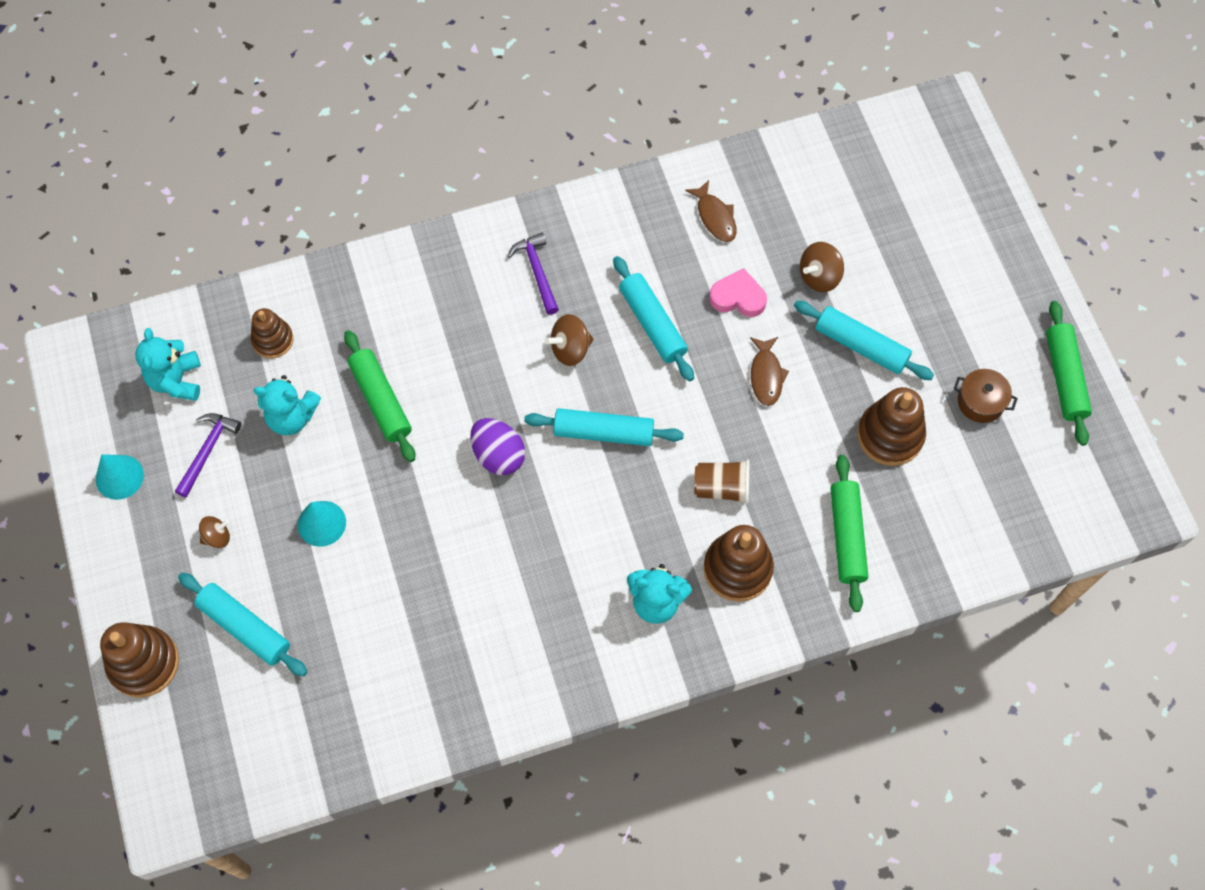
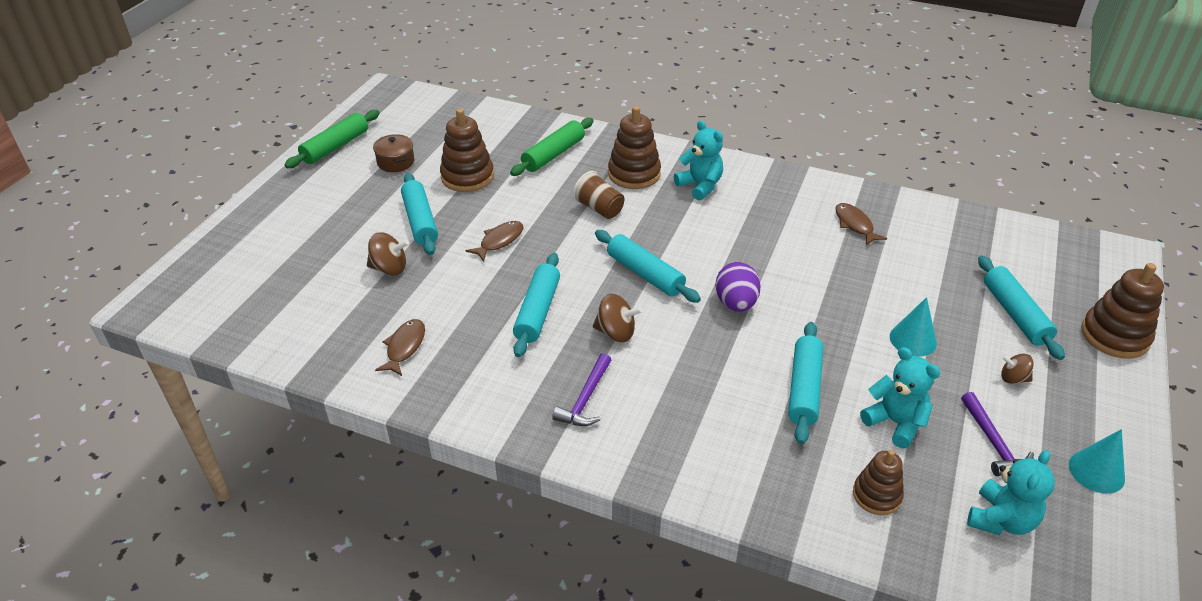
camera: 140 degrees left, 25 degrees down
purple hammer [175,413,241,498] -> purple hammer turned 75 degrees counterclockwise [961,392,1034,476]
green rolling pin [344,330,415,462] -> turquoise rolling pin [788,322,823,445]
pink heart [709,268,767,317] -> none
none -> brown fish [835,203,887,246]

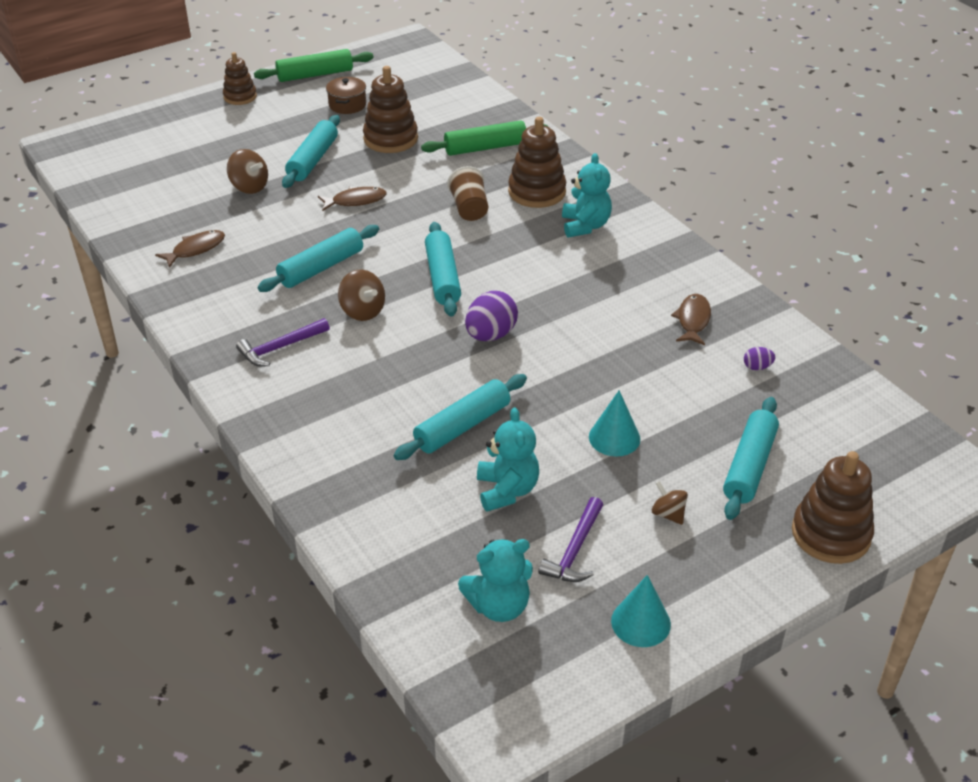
camera: 35 degrees right, 0 degrees up
brown stacking toy [853,450,904,515] -> brown stacking toy moved to [223,52,257,105]
none -> purple egg [744,347,775,370]

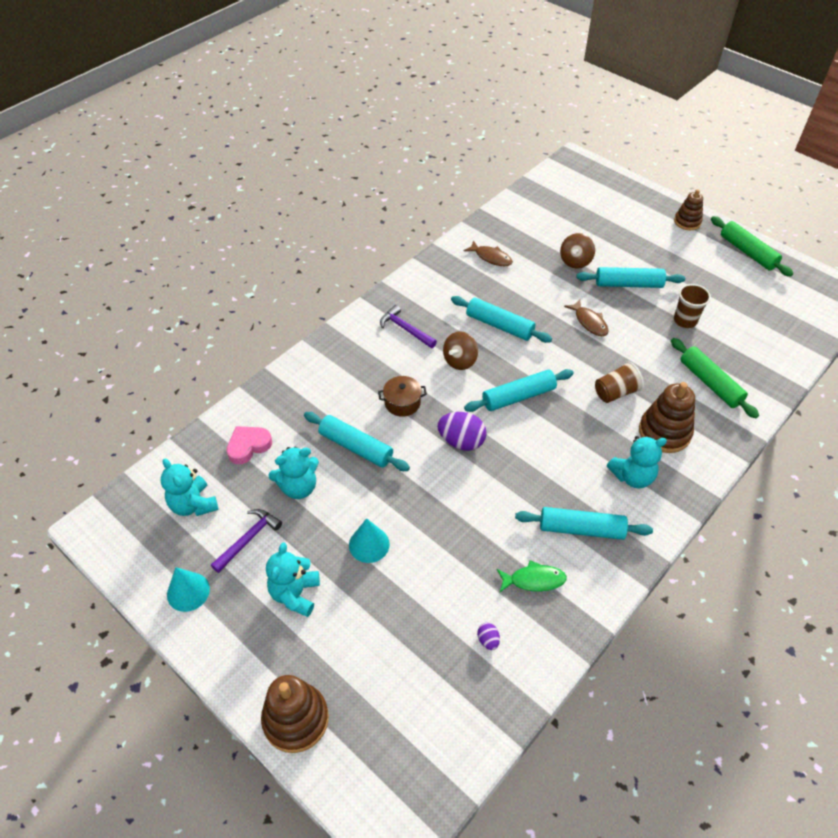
camera: 75 degrees right, 10 degrees up
brown pot [326,77,366,114] -> brown pot moved to [378,376,427,417]
brown stacking toy [363,66,418,153] -> brown cup [674,284,711,328]
purple hammer [538,497,603,582] -> purple hammer turned 120 degrees clockwise [211,509,282,573]
brown spinning top [652,481,688,525] -> turquoise teddy bear [266,542,320,617]
brown fish [671,294,711,345] -> green fish [497,560,567,592]
turquoise rolling pin [723,397,779,520] -> turquoise rolling pin moved to [515,507,653,540]
none -> pink heart [226,426,272,464]

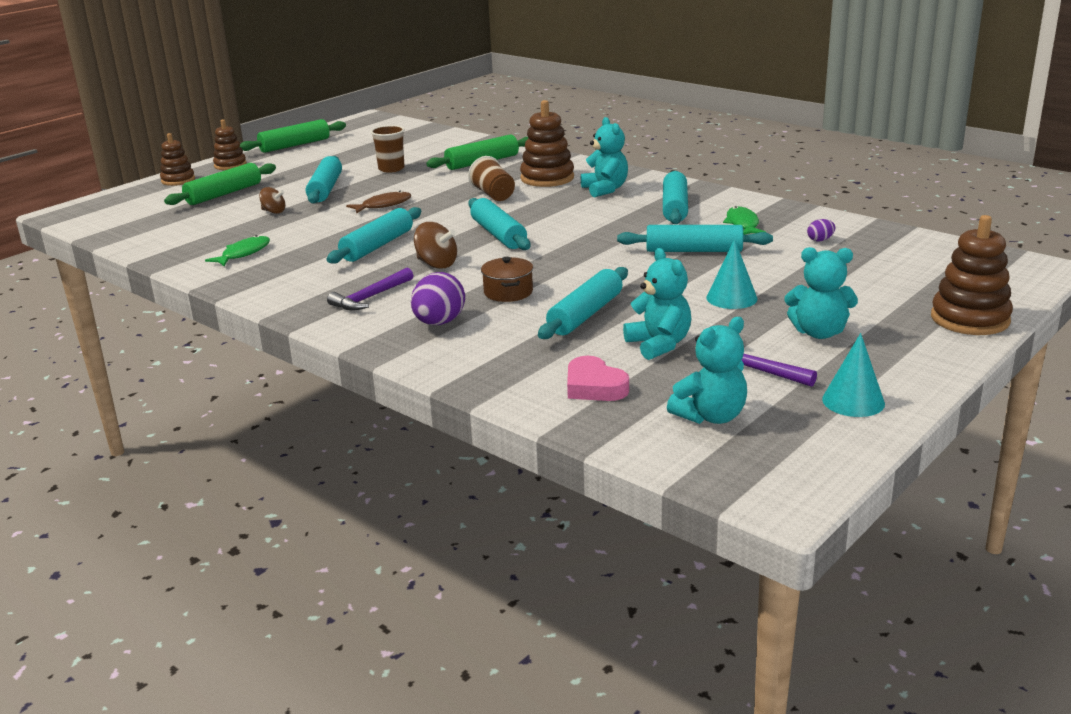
camera: 90 degrees left, 25 degrees down
purple egg [437,412,487,451] -> purple egg moved to [411,272,465,325]
brown fish [464,240,513,266] -> green fish [205,235,270,266]
brown spinning top [560,233,595,269] -> brown spinning top [259,187,285,214], size x0.67
none -> brown stacking toy [160,133,195,186]
none -> green rolling pin [164,163,276,205]
none -> turquoise rolling pin [617,225,773,252]

